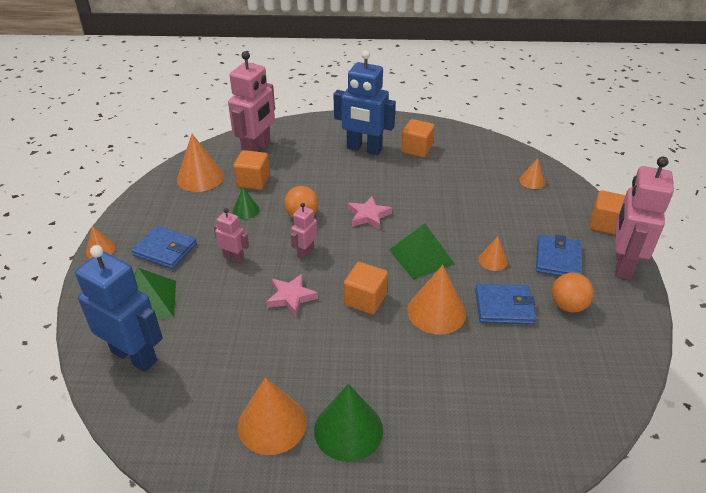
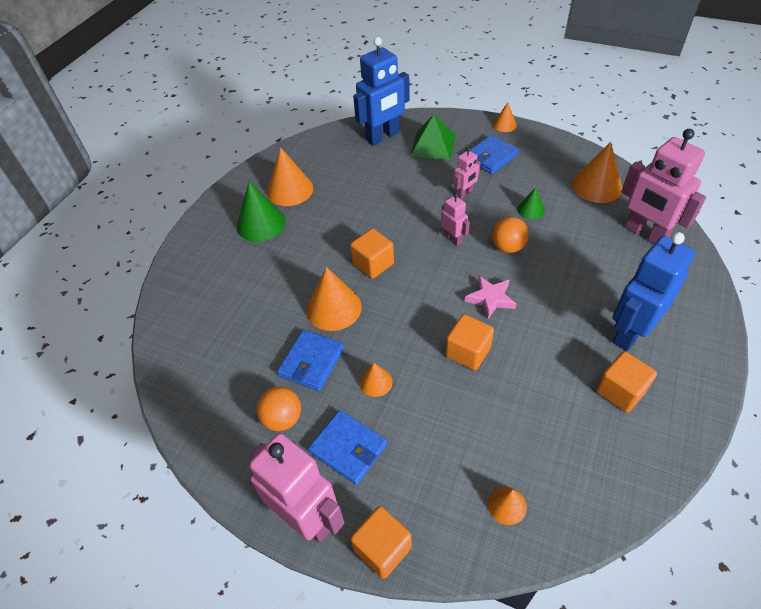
camera: 115 degrees right, 10 degrees up
orange cube [233,150,270,190] -> orange cube moved to [445,314,494,370]
pink star [266,274,318,316] -> none
green pyramid [389,223,455,280] -> none

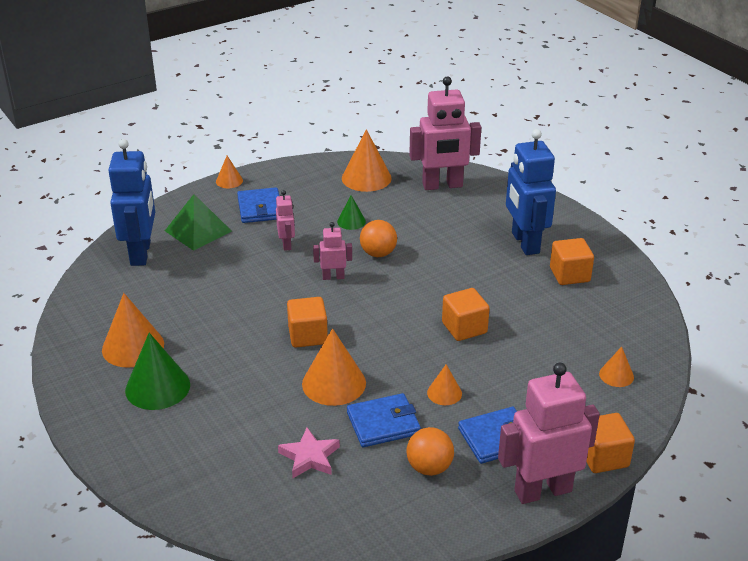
camera: 60 degrees left, 15 degrees down
blue wallet [277,330,344,391] -> blue wallet turned 75 degrees counterclockwise [347,393,421,447]
pink star [465,276,516,319] -> pink star moved to [278,428,340,478]

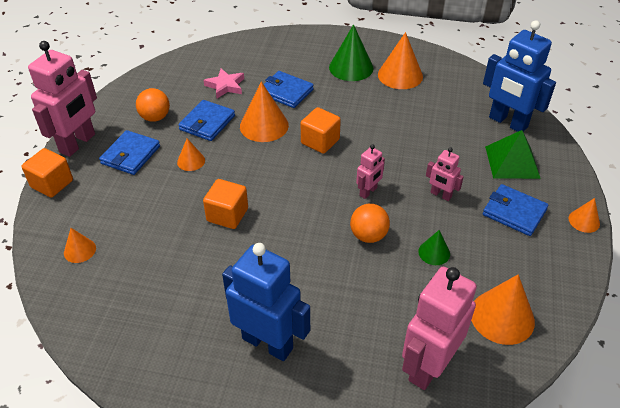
camera: 135 degrees right, 10 degrees up
orange cube [550,238,594,285] -> none
none -> blue wallet [263,71,314,108]

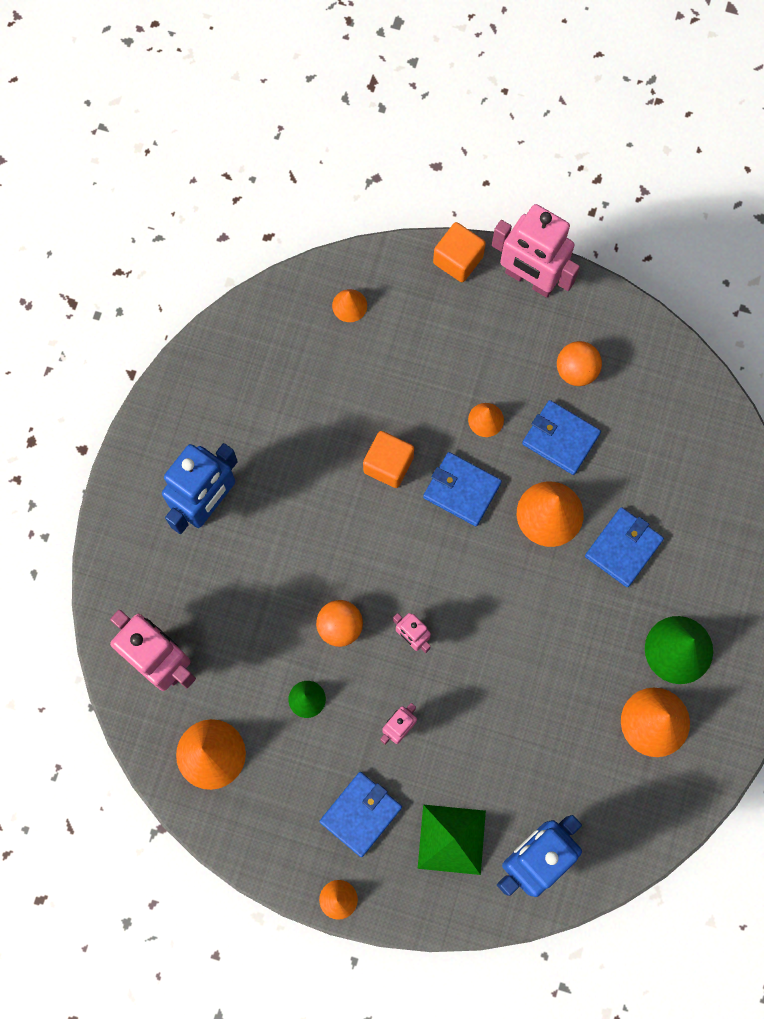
camera: 95 degrees right, 30 degrees up
blue wallet [99,130,160,175] -> blue wallet moved to [423,452,502,526]
pink star [204,68,244,98] -> none
orange cube [301,107,341,154] -> none

